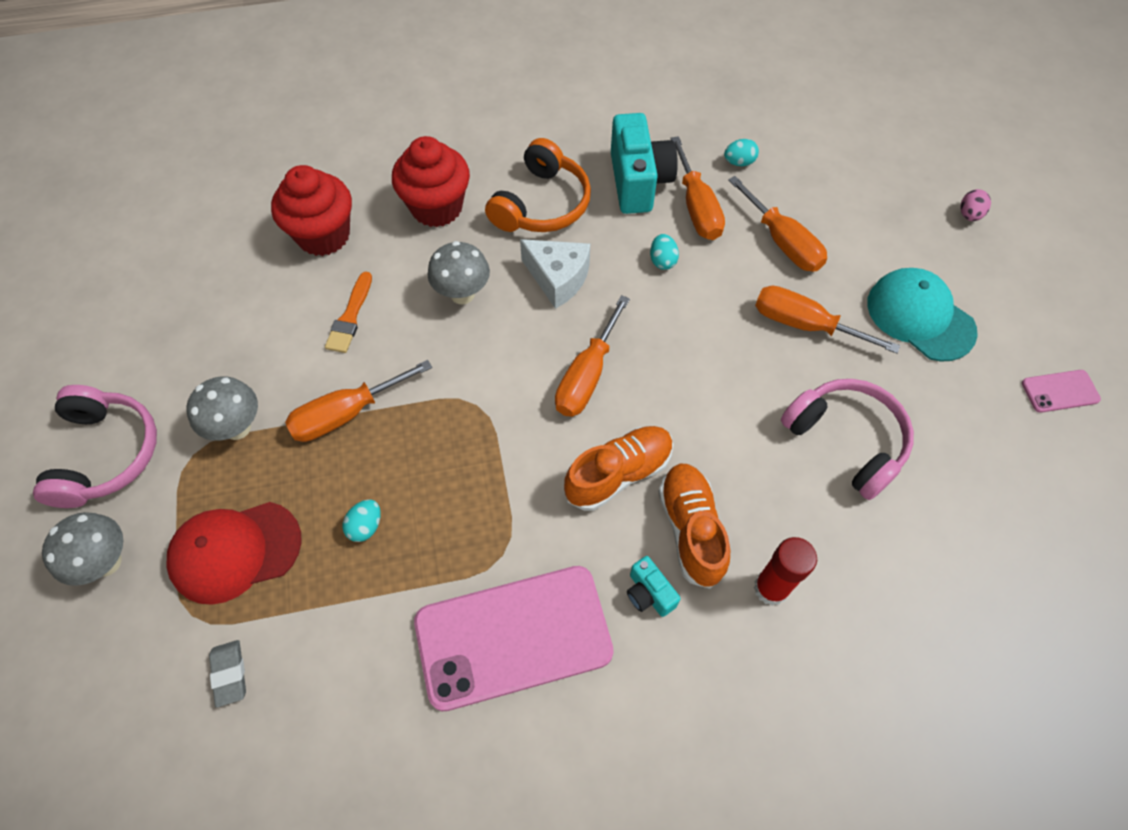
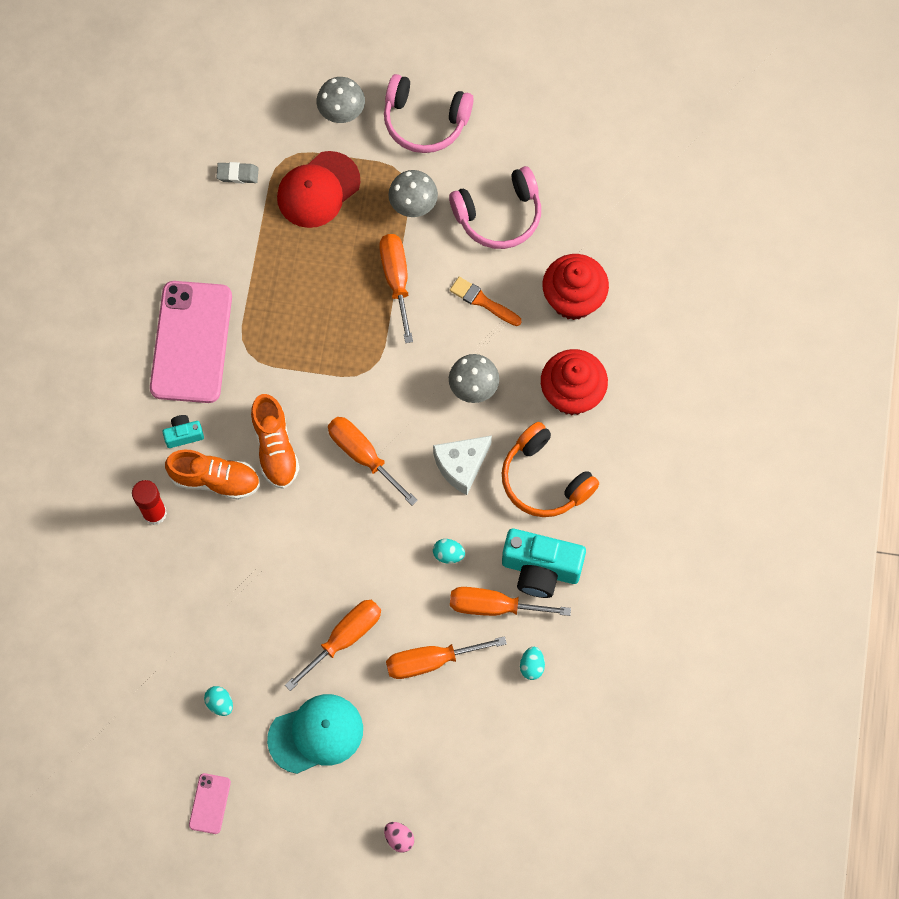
camera: 110 degrees right, 10 degrees up
red cap [166,502,302,605] -> red cap turned 135 degrees counterclockwise [277,151,360,228]
turquoise egg [342,500,381,542] -> turquoise egg moved to [204,686,233,716]
pink headphones [781,379,914,500] -> pink headphones moved to [449,166,541,249]

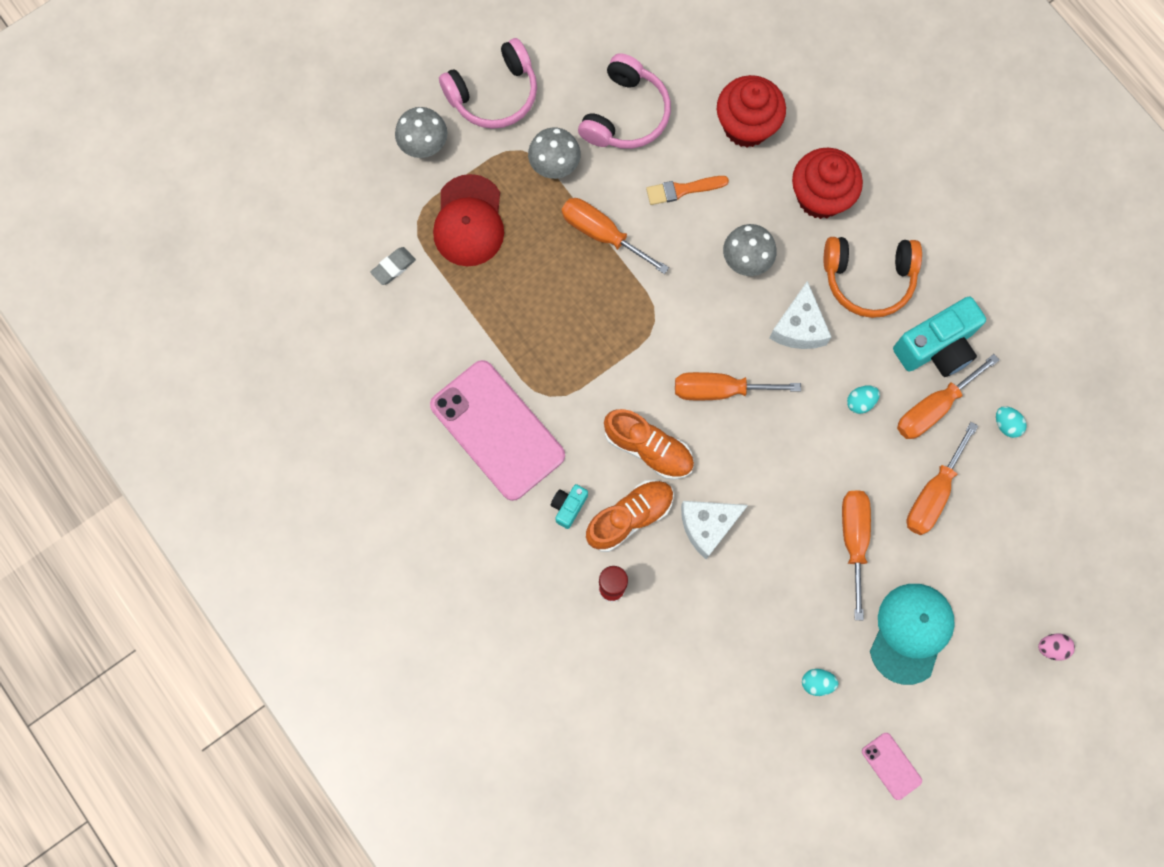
camera: 45 degrees left, 5 degrees up
none -> white cheese [681,501,748,559]

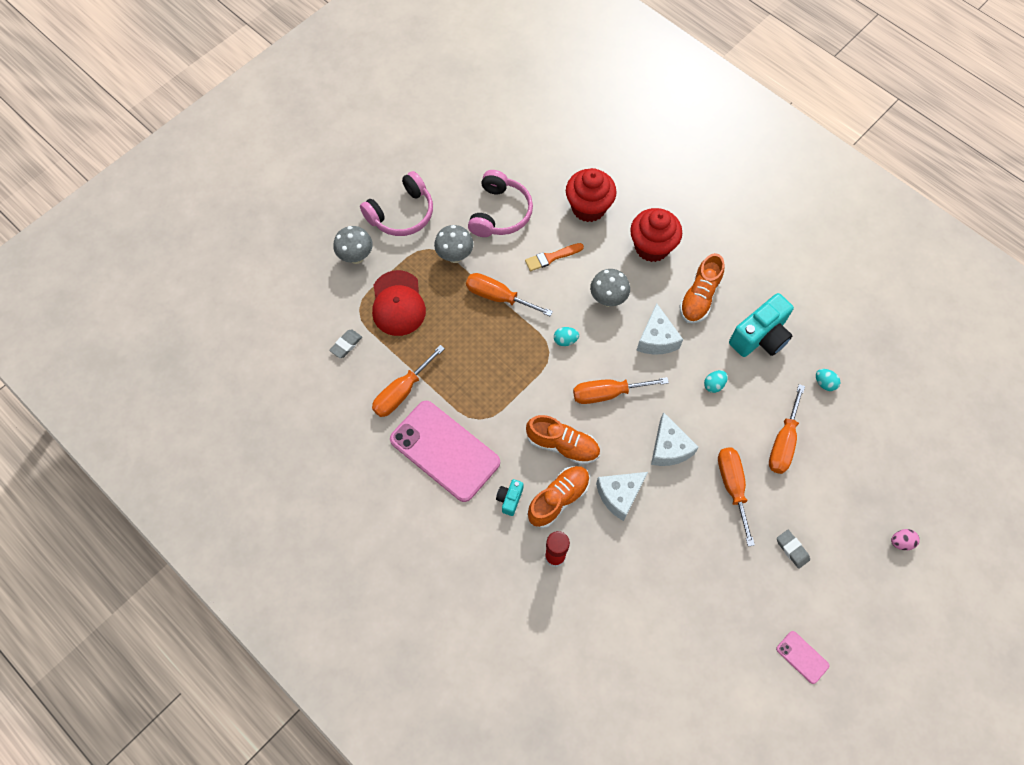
camera: 10 degrees left, 10 degrees down
turquoise egg [802,669,838,696] -> turquoise egg moved to [554,327,579,346]
orange headphones [824,237,922,318] -> orange shoe [679,253,724,324]
turquoise cap [870,584,955,685] -> grey eraser [777,530,810,569]
orange screwdriver [897,354,999,439] -> orange screwdriver moved to [372,345,445,417]
none -> white cheese [651,412,699,466]

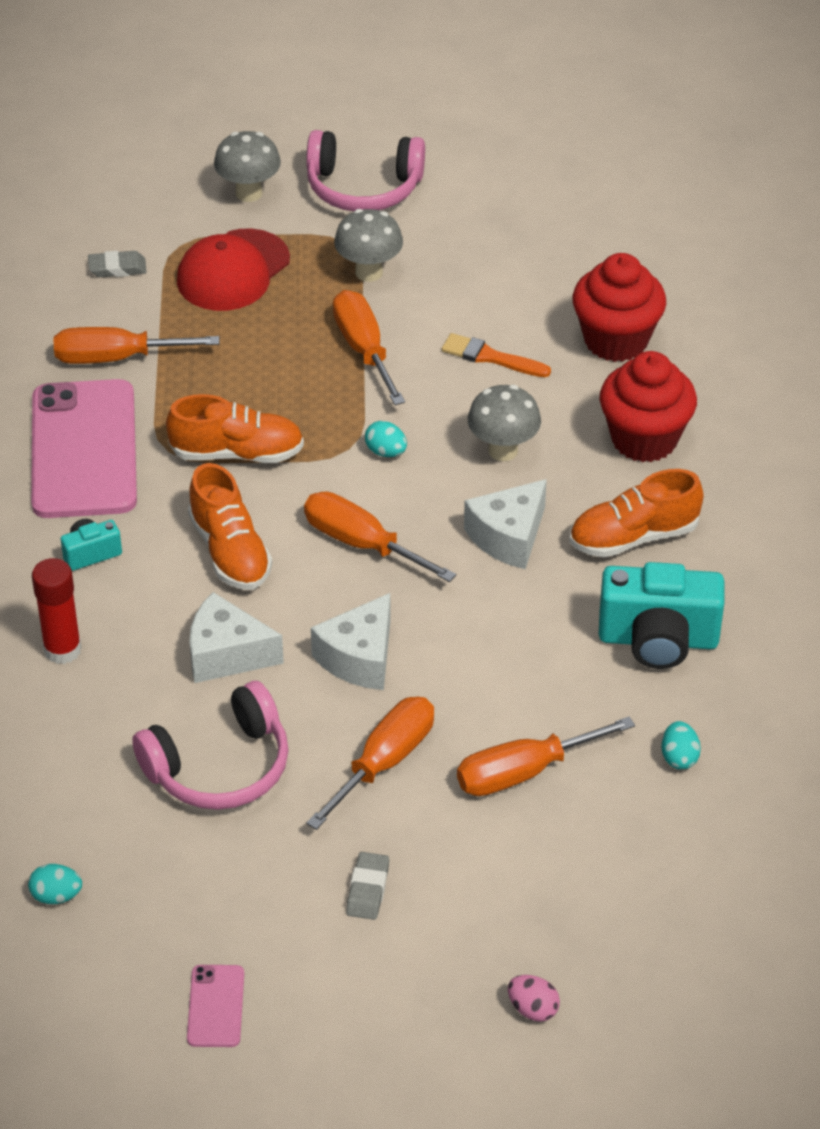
camera: 45 degrees right, 20 degrees down
pink headphones [468,170,533,237] -> pink headphones moved to [132,681,289,810]
orange shoe [527,466,590,528] -> orange shoe moved to [166,394,304,463]
turquoise egg [704,370,728,393] -> turquoise egg moved to [28,864,82,904]

